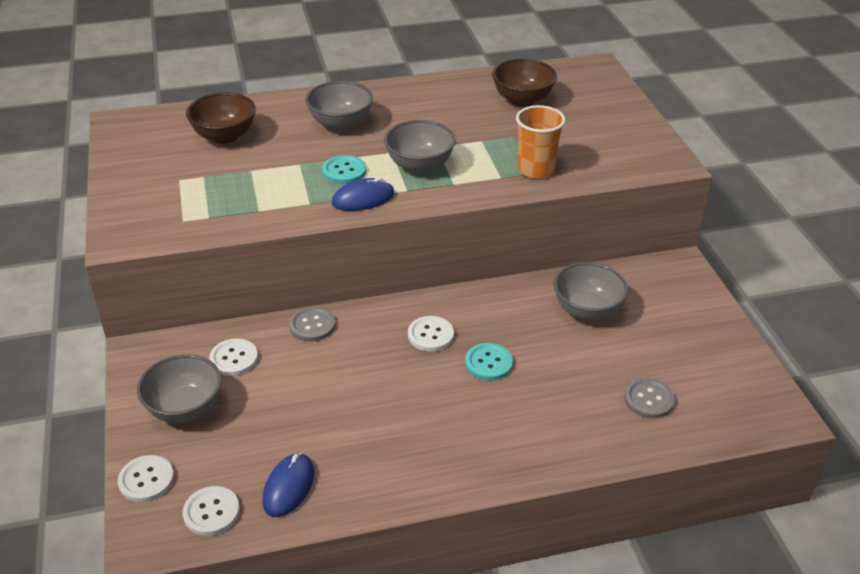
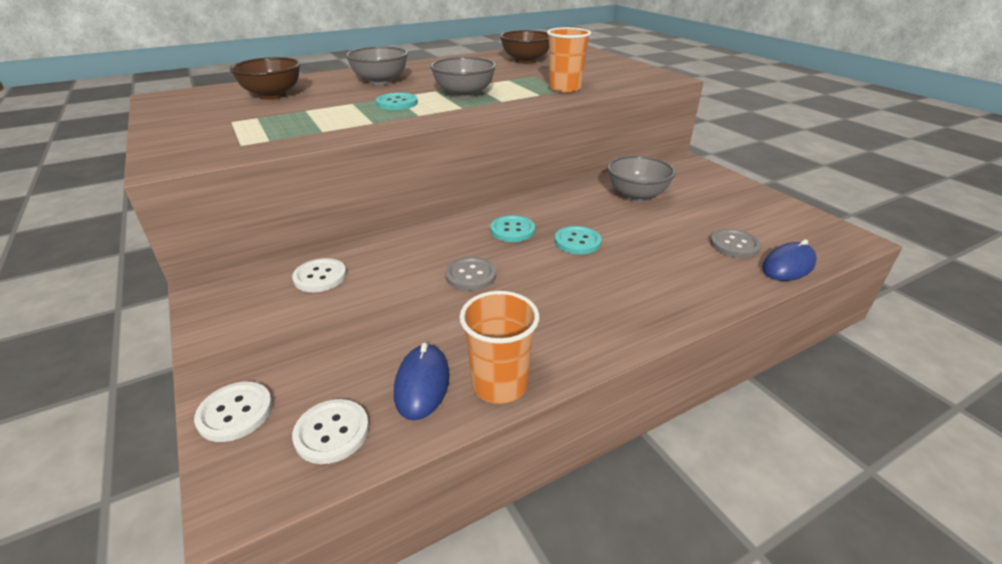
camera: 15 degrees left, 5 degrees down
grey bowl [137,354,222,423] -> none
grey button [289,306,335,341] -> grey button moved to [445,257,496,291]
blue mouse [332,177,395,211] -> blue mouse moved to [762,239,817,281]
white button [408,316,454,352] -> turquoise button [490,215,535,242]
none -> orange cup [459,291,539,404]

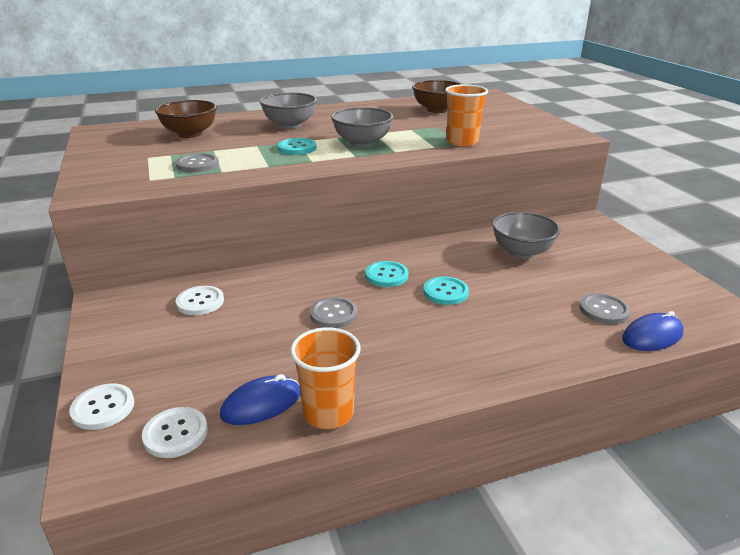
camera: 10 degrees right, 5 degrees down
blue mouse [394,342,450,420] -> blue mouse turned 45 degrees clockwise [220,374,300,425]
none -> grey button [176,153,219,172]

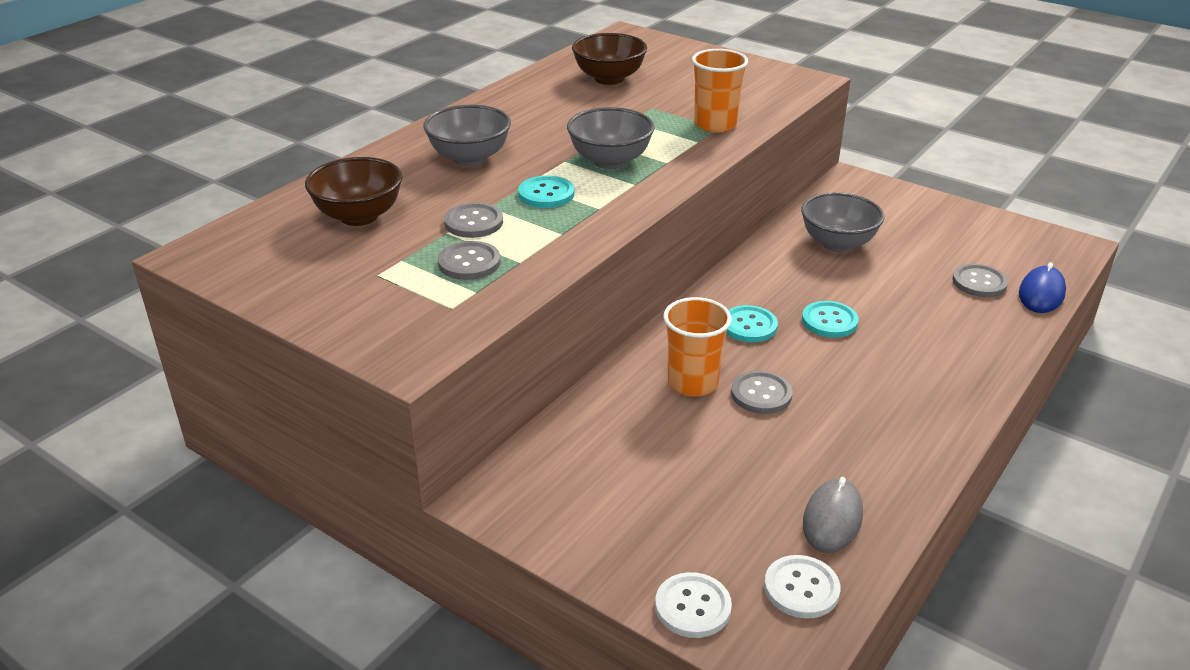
camera: 35 degrees left, 5 degrees up
white button [176,286,224,315] -> none
blue mouse [220,374,300,425] -> grey mouse [803,477,863,553]
orange cup [290,327,361,429] -> orange cup moved to [663,297,732,397]
none -> grey button [444,203,503,238]

